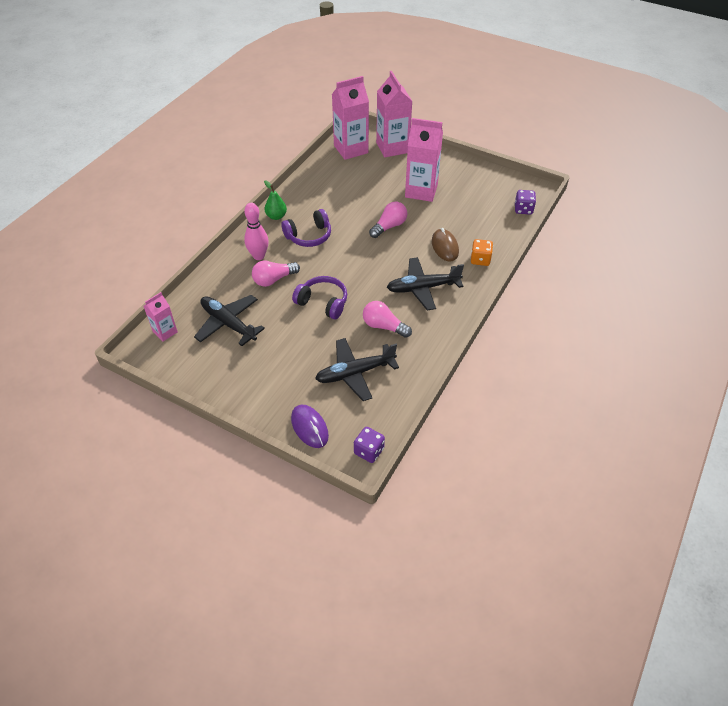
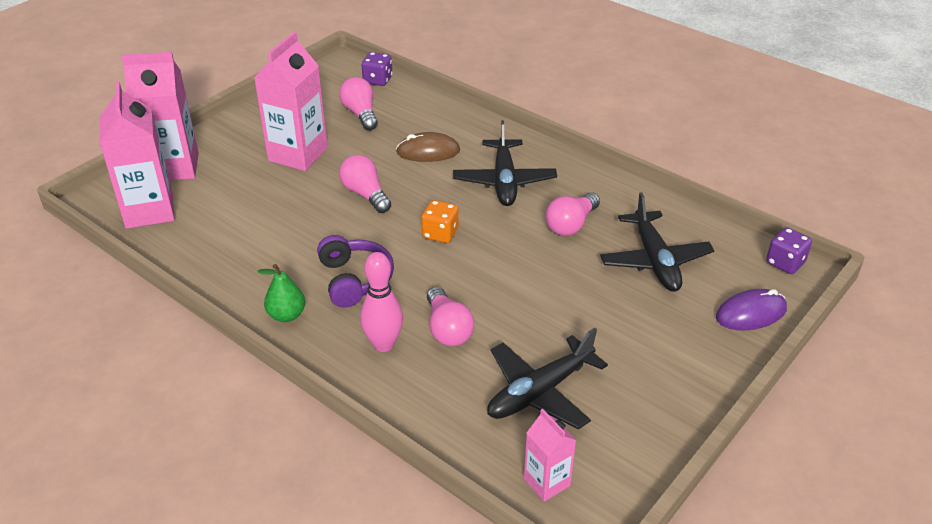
camera: 80 degrees left, 10 degrees down
purple headphones [292,276,347,319] -> none
orange dice [471,239,493,266] -> orange dice moved to [421,200,459,243]
none -> pink light bulb [339,77,378,131]

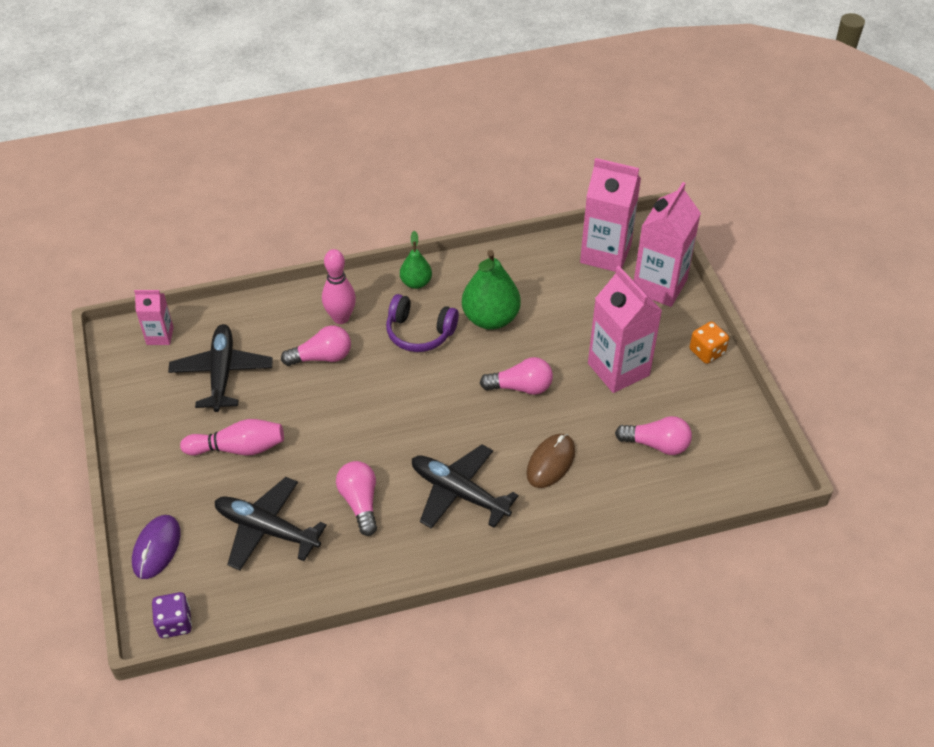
camera: 125 degrees right, 10 degrees up
purple dice [362,52,392,86] -> none
orange dice [421,200,459,243] -> orange dice moved to [689,321,729,364]
pink light bulb [427,287,474,346] -> pink light bulb turned 150 degrees clockwise [281,325,351,366]
none -> pink bowling pin [180,419,284,456]
none -> green pear [462,250,521,330]

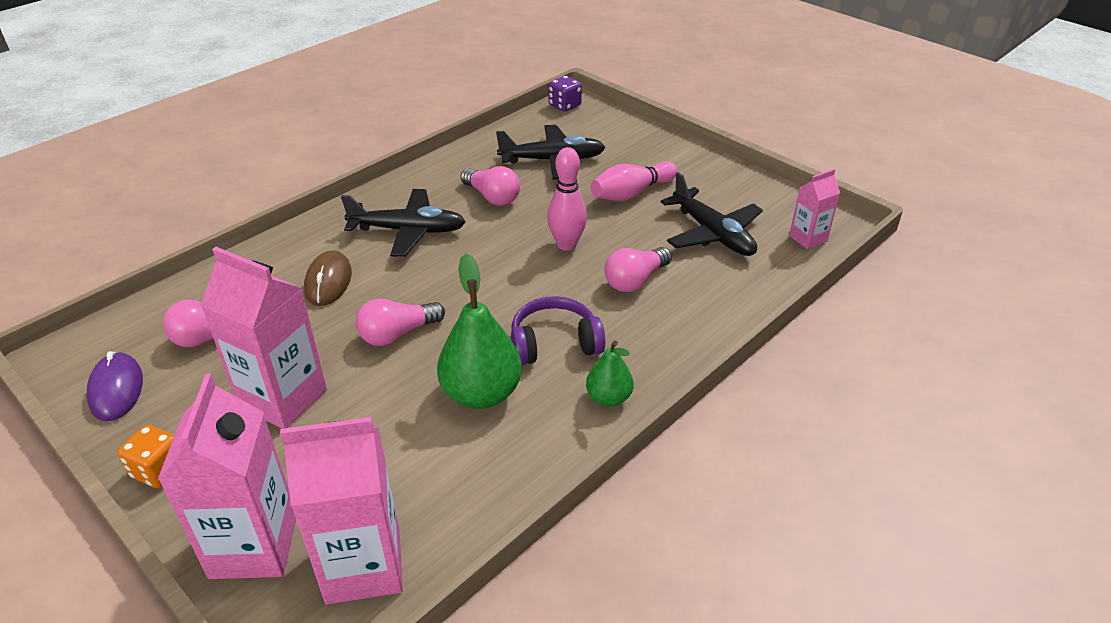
camera: 150 degrees right, 10 degrees down
purple mouse [132,515,181,579] -> purple mouse moved to [86,351,143,421]
pink bowling pin [322,249,356,324] -> pink bowling pin moved to [547,147,587,251]

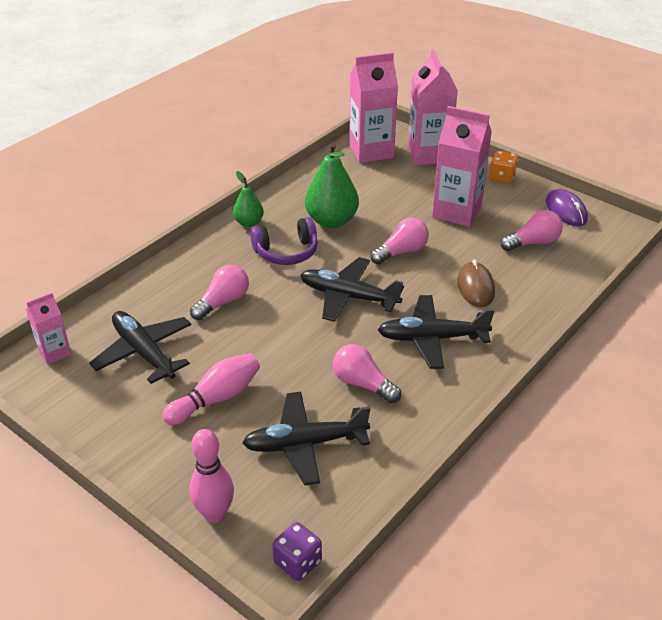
camera: 175 degrees right, 0 degrees up
pink bowling pin [547,147,587,251] -> pink bowling pin moved to [189,429,234,523]
none -> black plane [300,257,404,322]

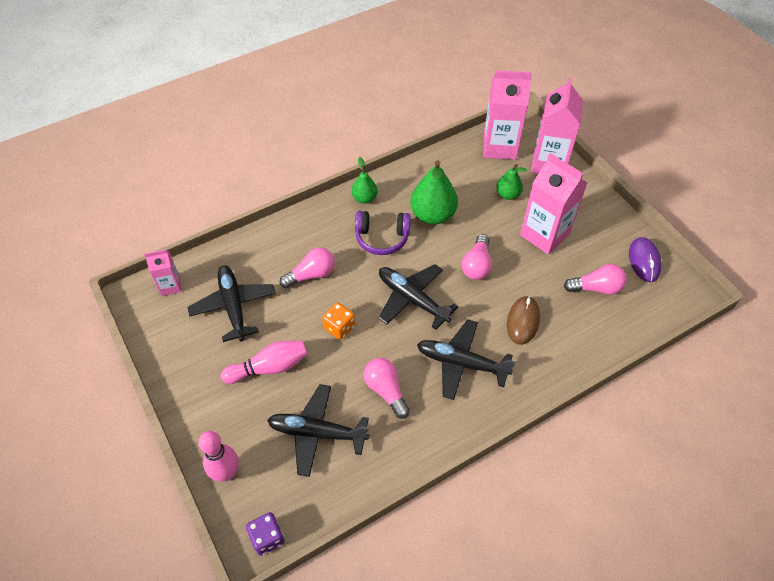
camera: 20 degrees right, 15 degrees up
pink light bulb [370,218,429,265] -> pink light bulb turned 120 degrees clockwise [461,234,492,280]
orange dice [489,151,518,184] -> orange dice moved to [322,302,355,340]
none -> green pear [496,164,527,200]

